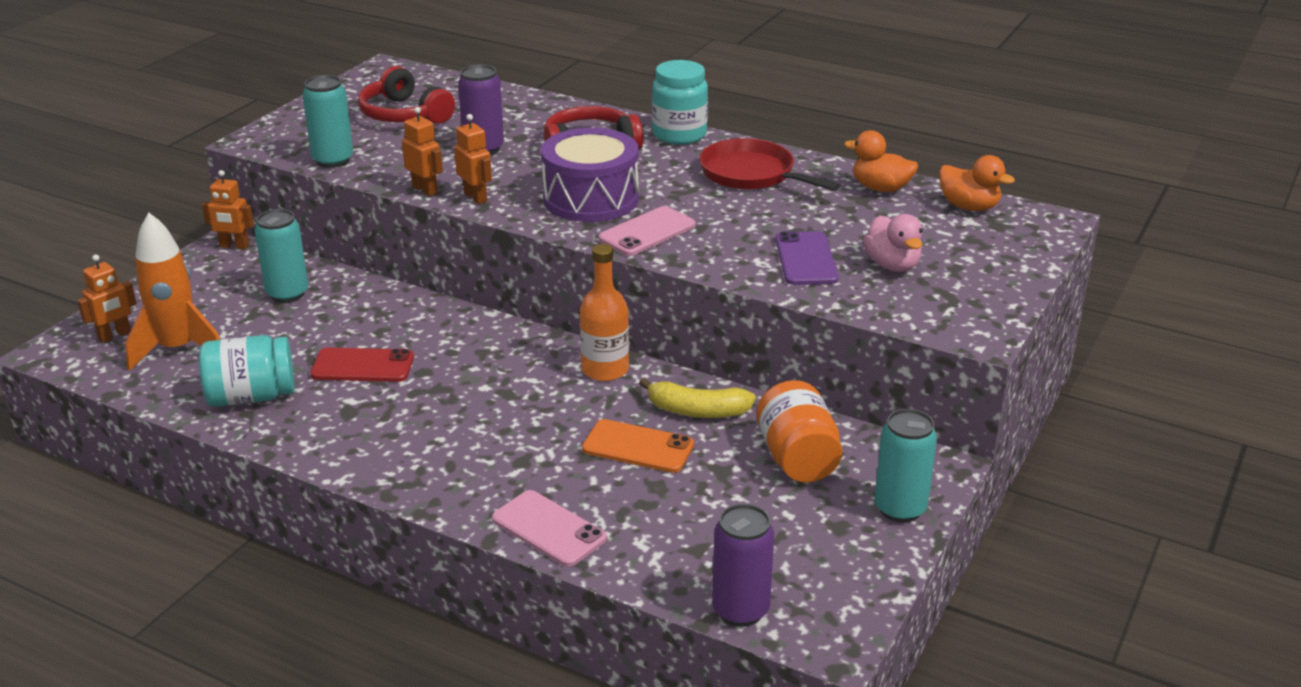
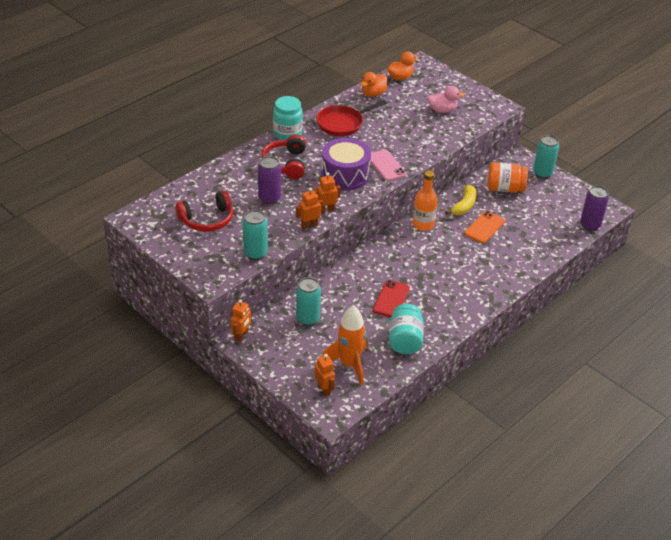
camera: 75 degrees left, 10 degrees up
pink phone [492,490,607,567] -> none
purple phone [776,231,839,285] -> none

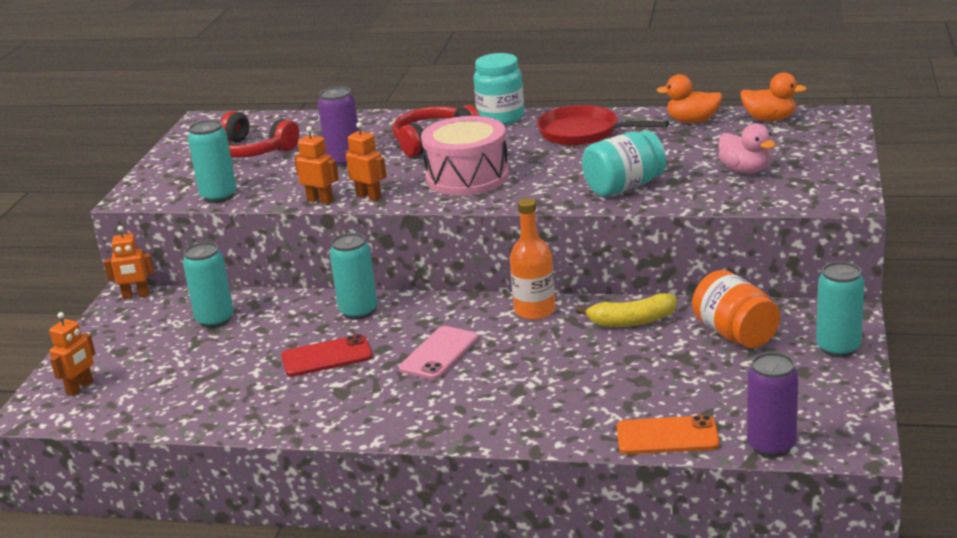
camera: 60 degrees right, 15 degrees down
purple drum [321,138,371,190] -> pink drum [421,116,509,195]
orange rocket [322,305,367,386] -> none
pink phone [370,149,407,181] -> pink phone moved to [399,326,478,380]
turquoise jar [389,304,424,354] -> turquoise jar moved to [582,131,666,197]
orange phone [464,211,505,243] -> orange phone moved to [617,415,720,454]
none -> turquoise can [330,233,377,320]

